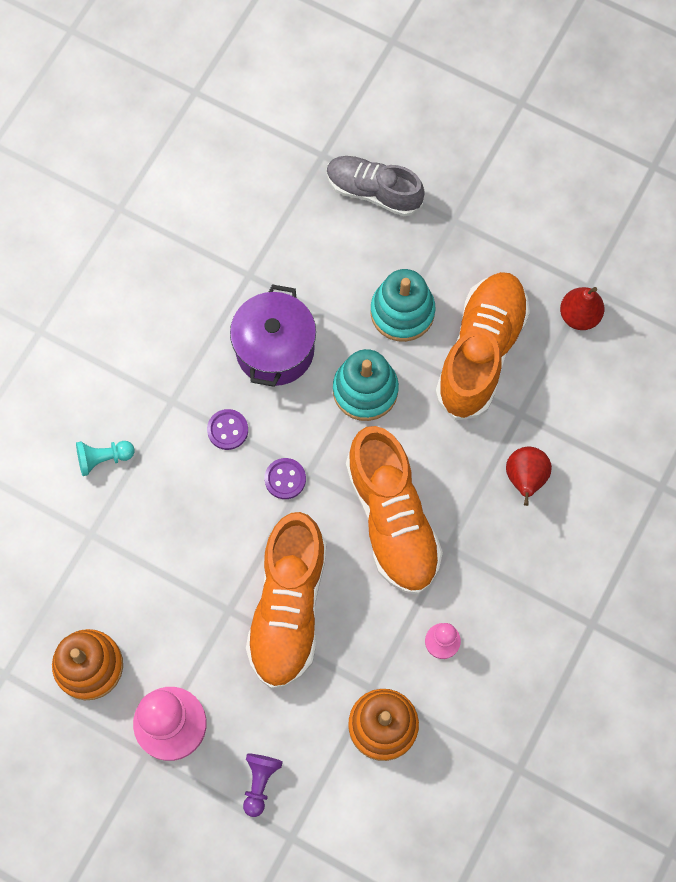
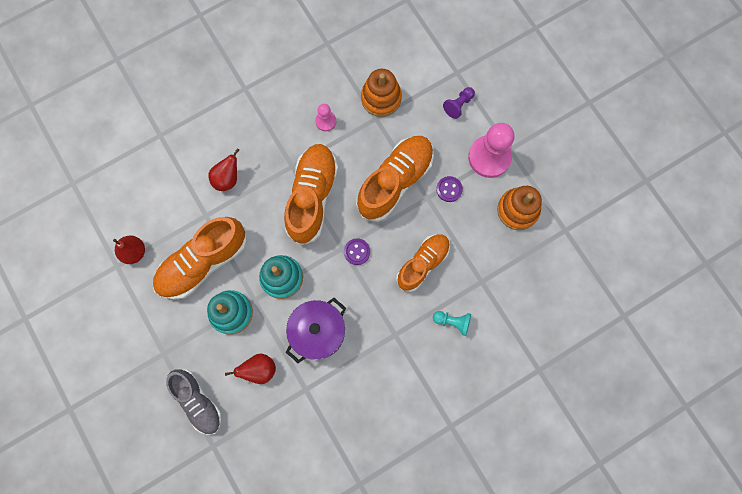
camera: 150 degrees left, 5 degrees up
purple button [207,409,248,450] -> purple button moved to [436,176,463,202]
none -> red pear [225,354,276,384]
none -> orange shoe [396,234,450,292]

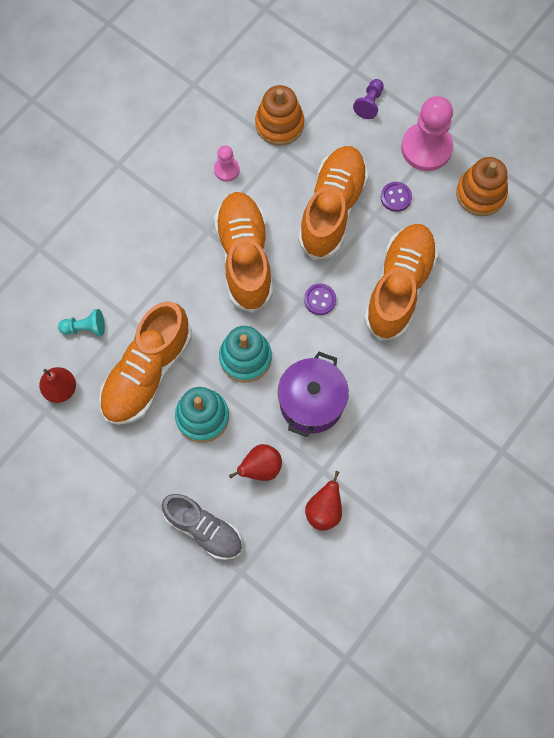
camera: 20 degrees left, 5 degrees down
red pear [208,148,239,191] -> red pear moved to [305,471,342,531]
orange shoe [396,234,450,292] -> orange shoe [364,224,438,341], size x1.51
turquoise pawn [433,311,471,336] -> turquoise pawn moved to [58,309,105,336]

